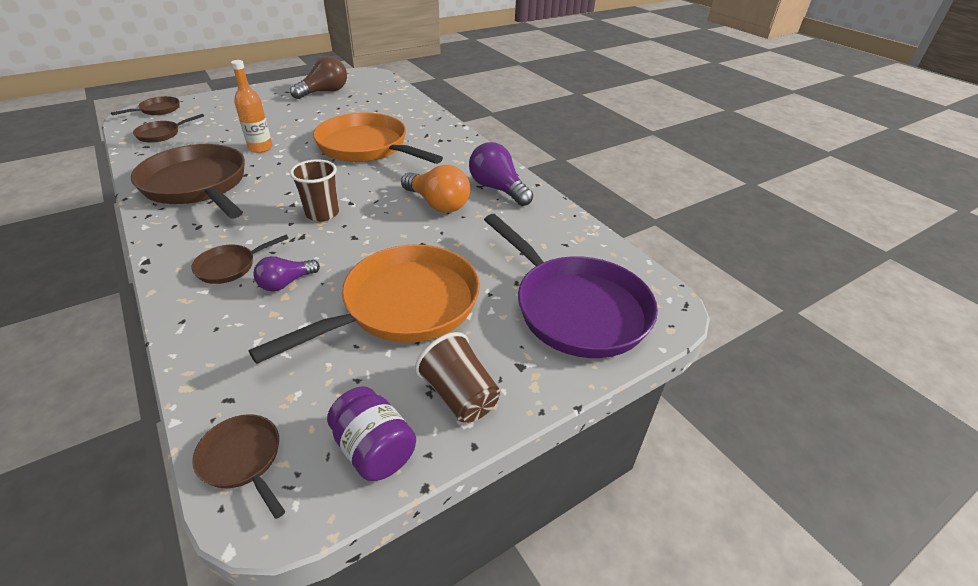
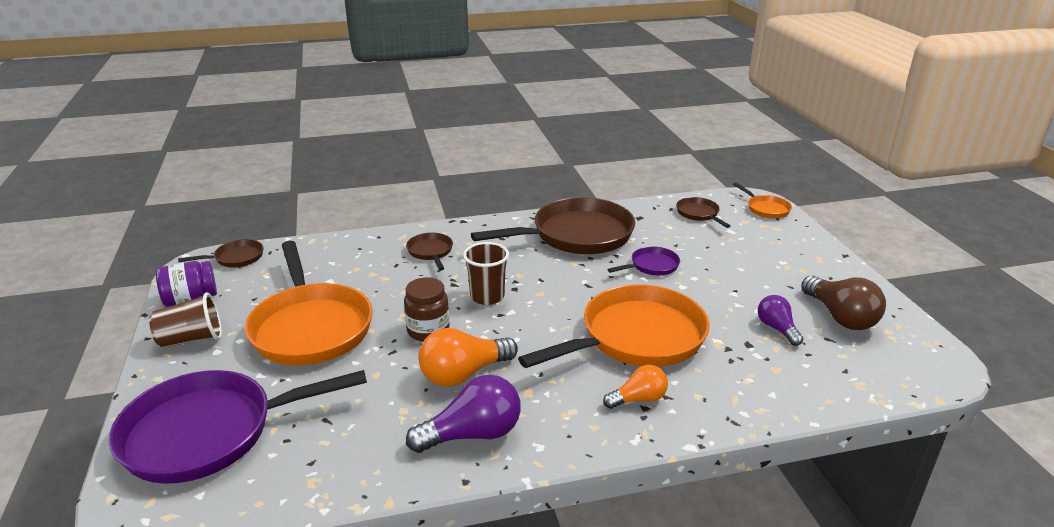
camera: 110 degrees right, 10 degrees down
brown pan [111,96,179,115] -> orange pan [733,182,792,219]
orange bottle [231,60,273,153] -> purple pan [607,246,680,275]
purple light bulb [253,256,320,291] -> purple light bulb moved to [758,295,803,346]
none -> brown jar [404,277,450,341]
none -> orange light bulb [603,365,668,409]

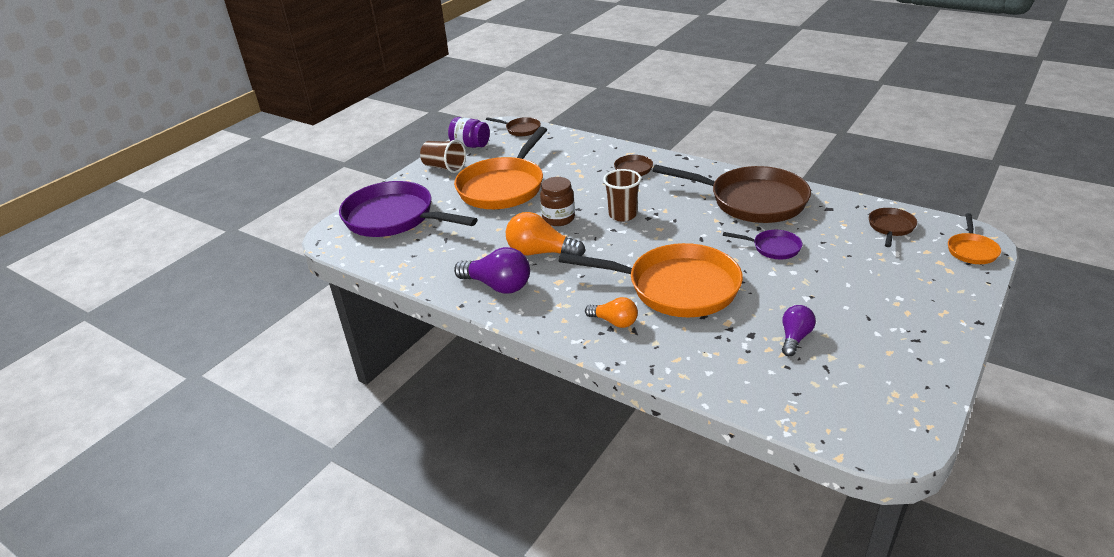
camera: 50 degrees right, 5 degrees up
brown light bulb [801,276,886,330] -> none

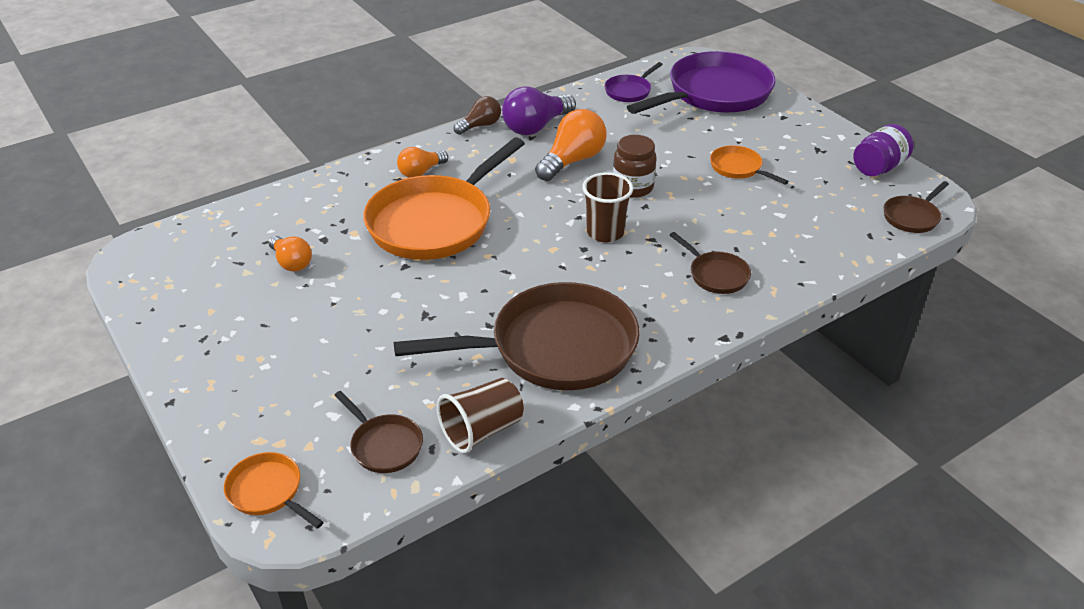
camera: 110 degrees right, 5 degrees up
brown cup [420,140,466,173] -> brown cup moved to [437,378,524,454]
orange pan [454,127,547,209] -> orange pan [710,145,789,185], size x0.45
brown pan [653,165,811,223] -> brown pan turned 150 degrees counterclockwise [394,282,640,390]
purple pan [723,230,802,259] -> purple pan moved to [604,62,663,102]
purple light bulb [782,305,816,356] -> orange light bulb [268,236,312,271]
none -> brown light bulb [454,96,501,135]

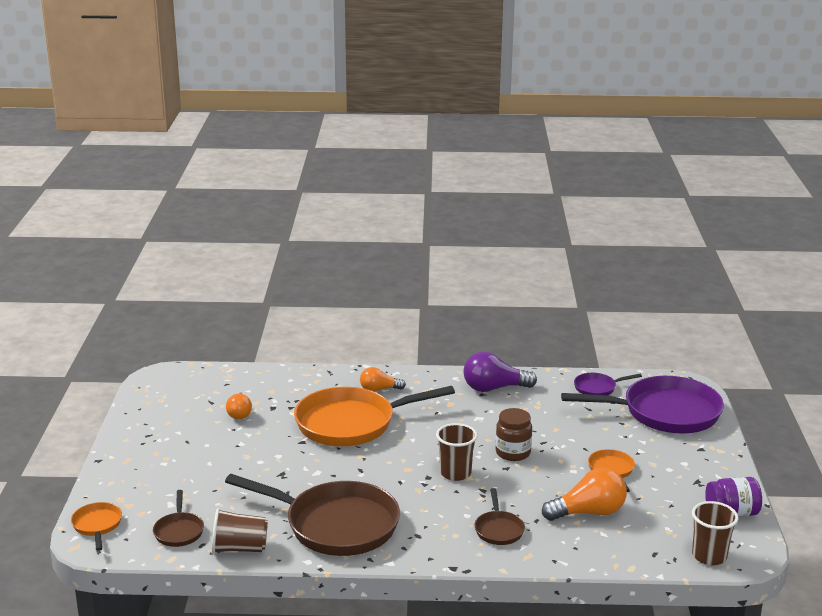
camera: 35 degrees right, 15 degrees down
brown light bulb [454,96,501,135] -> none
orange light bulb [535,109,607,181] -> orange light bulb moved to [542,468,627,521]
brown pan [883,181,949,233] -> brown cup [692,501,738,565]

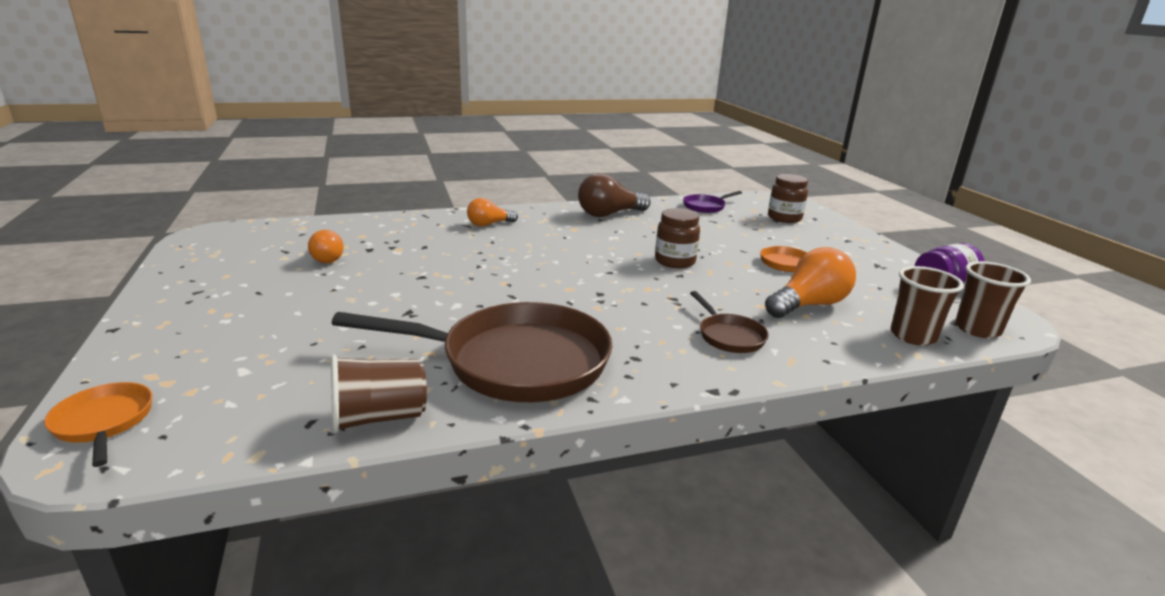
camera: 20 degrees left, 0 degrees up
brown pan [153,490,204,547] -> none
orange pan [294,386,455,446] -> none
brown cup [436,423,477,481] -> brown cup moved to [891,266,964,346]
purple light bulb [464,352,537,392] -> brown light bulb [578,173,651,217]
purple pan [561,376,724,433] -> brown jar [768,174,808,223]

